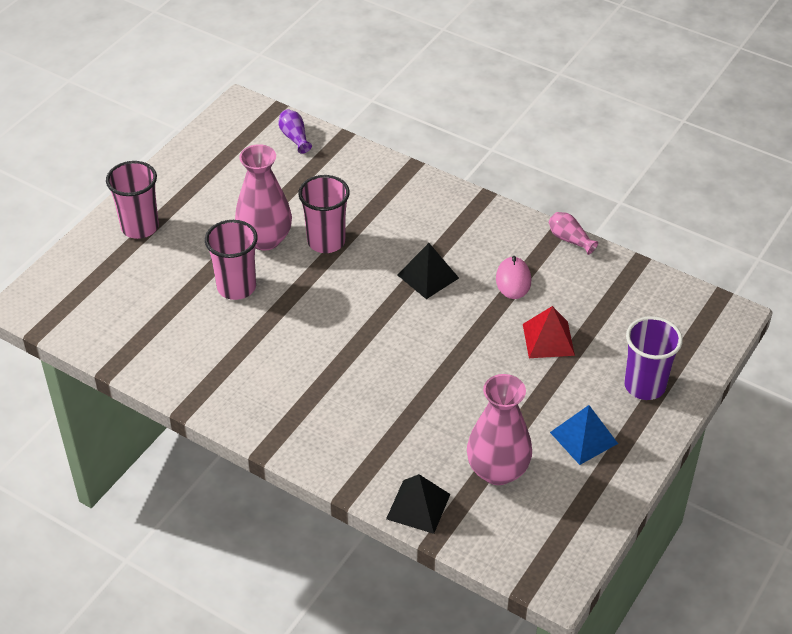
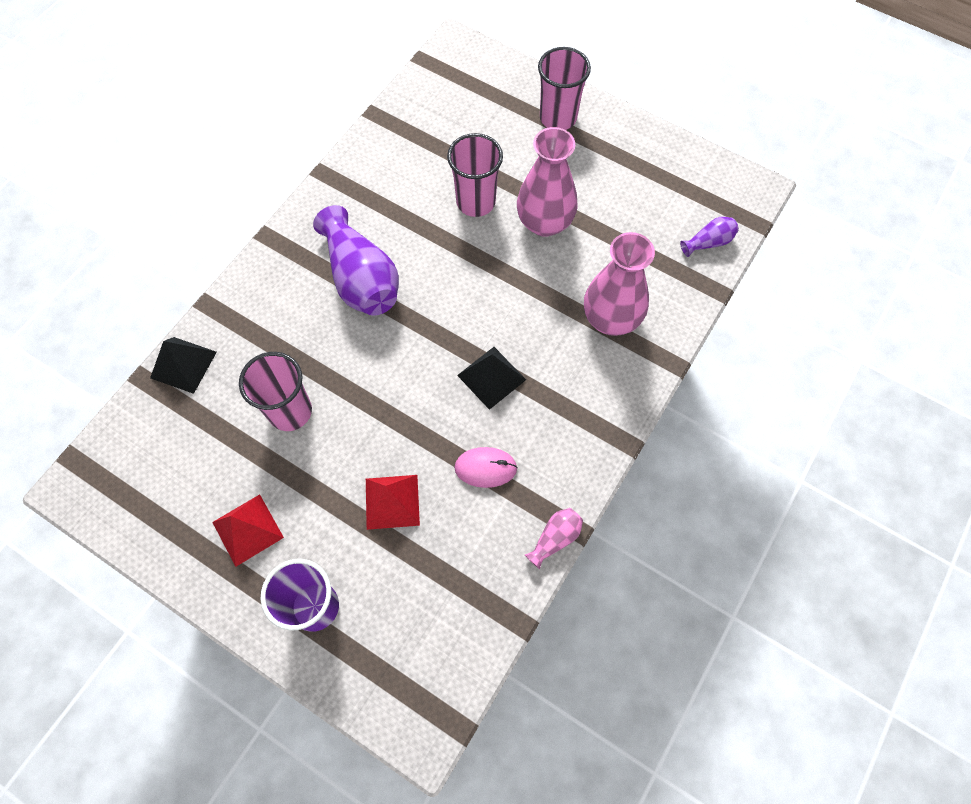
camera: 90 degrees right, 20 degrees up
pink cup [298,175,350,253] -> pink cup moved to [239,352,312,431]
pink vase [467,374,532,485] -> pink vase moved to [584,232,655,336]
blue pyramid [550,405,618,465] -> red pyramid [212,494,284,567]
none -> purple vase [313,205,399,316]

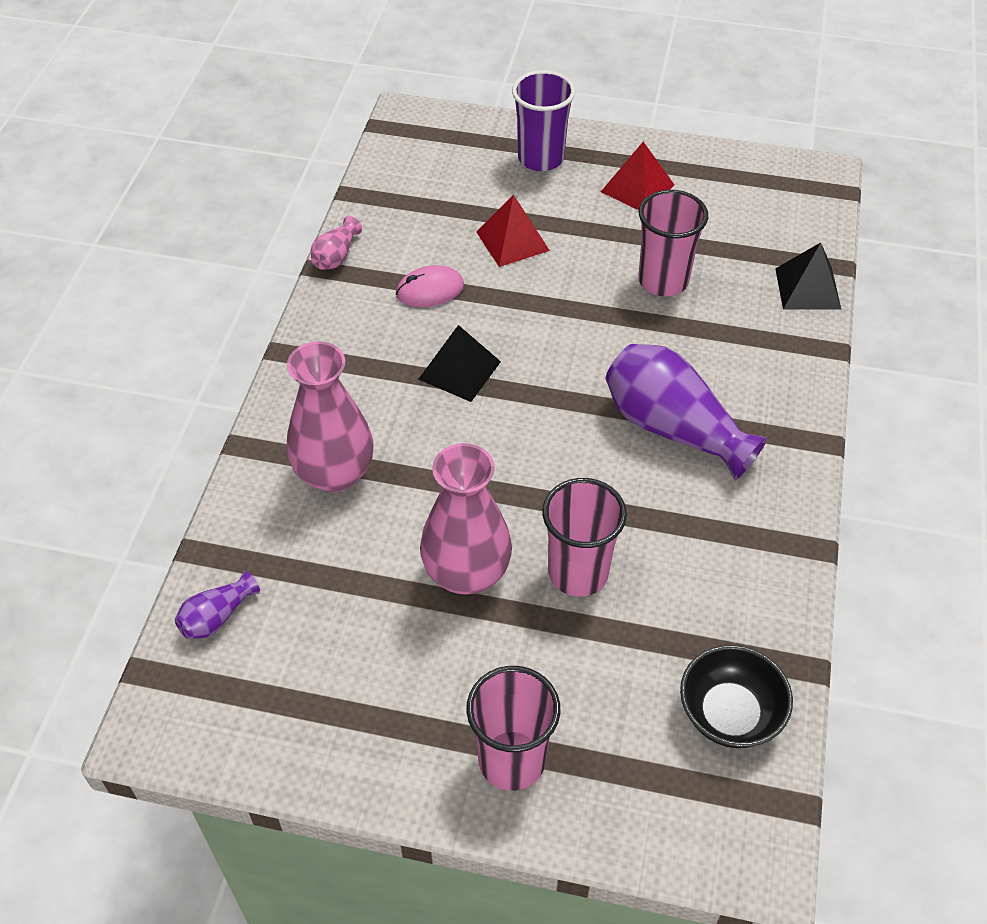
camera: 160 degrees right, 15 degrees down
none -> black bowl [680,645,793,748]

